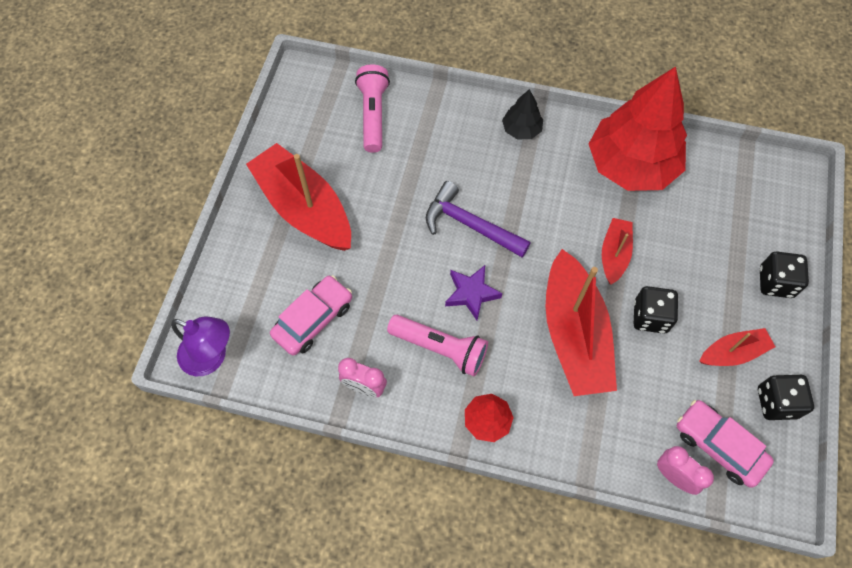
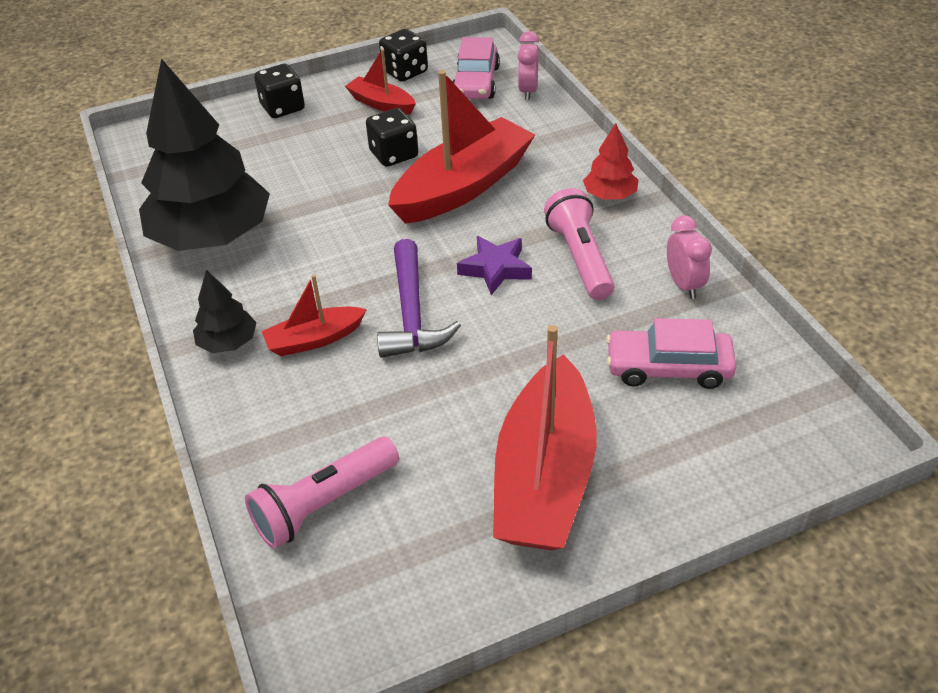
camera: 125 degrees left, 20 degrees down
purple lamp [171,317,230,376] -> none
red tree [589,66,687,191] -> black tree [139,58,270,251]
red boat [602,218,633,285] -> red boat moved to [262,275,367,356]

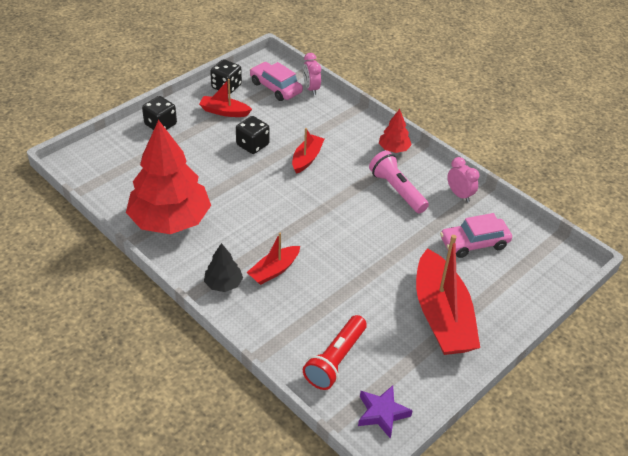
camera: 25 degrees left, 0 degrees up
black tree [139,58,270,251] -> red tree [126,120,211,234]
pink flashlight [245,437,399,549] -> red flashlight [303,315,367,390]
purple hammer [377,239,461,358] -> none
red boat [388,70,536,224] -> red boat [292,128,324,174], size x0.51
pink car [452,37,500,99] -> pink car turned 150 degrees clockwise [250,62,303,101]
purple star [457,236,532,295] -> purple star moved to [358,385,413,439]

